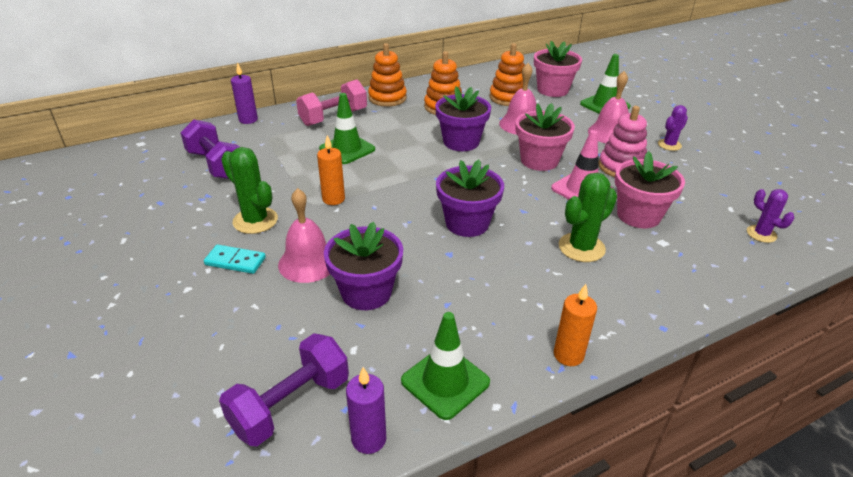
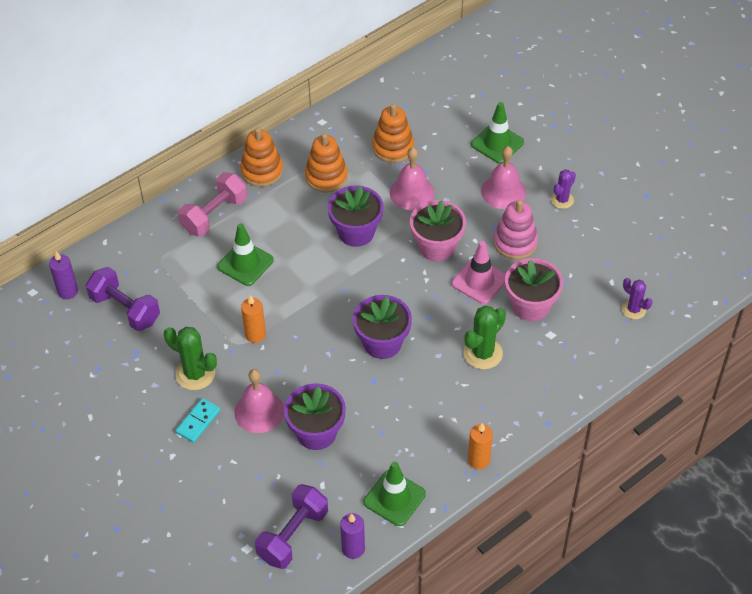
camera: 10 degrees left, 15 degrees up
turquoise domino [204,245,266,274] -> turquoise domino turned 60 degrees counterclockwise [176,398,220,443]
purple candle [231,62,258,124] -> purple candle moved to [49,251,78,299]
pink flower pot [534,41,582,97] -> none

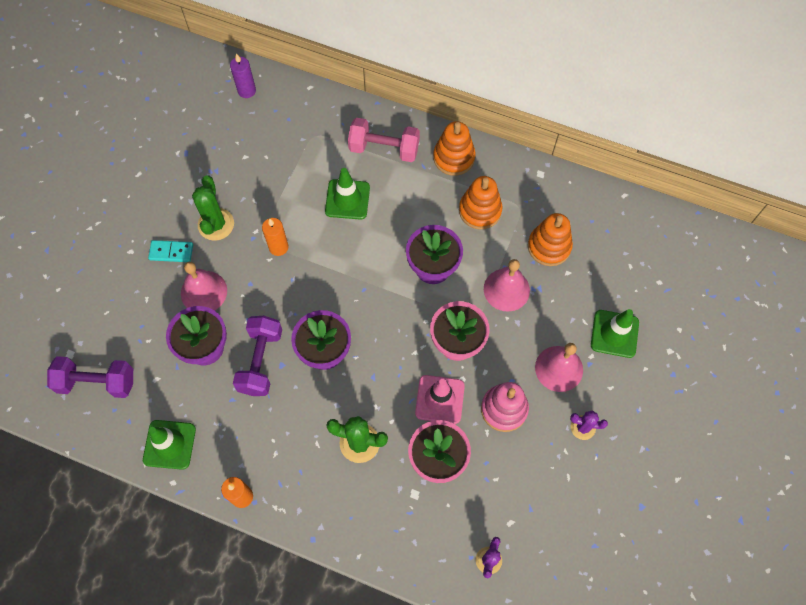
camera: 60 degrees right, 15 degrees up
purple dumbbell [86,267,160,331] -> purple dumbbell moved to [233,316,282,396]
purple candle [340,513,365,559] -> none

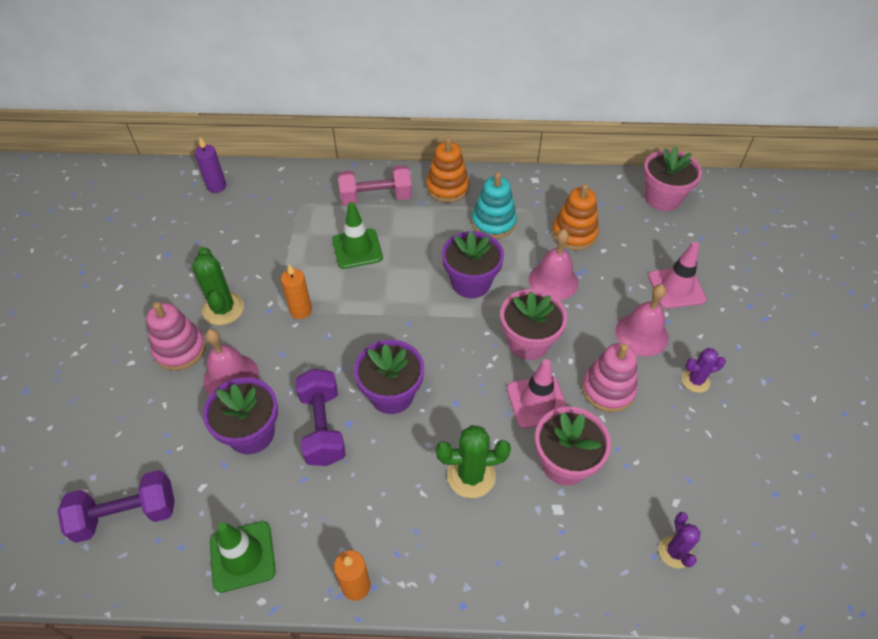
camera: 20 degrees left, 15 degrees down
turquoise domino [148,240,193,262] -> pink stacking toy [146,302,206,371]
orange stacking toy [459,176,503,230] -> turquoise stacking toy [472,172,517,239]
green traffic cone [591,309,639,358] -> pink traffic cone [648,242,706,309]
none -> pink flower pot [643,146,702,211]

